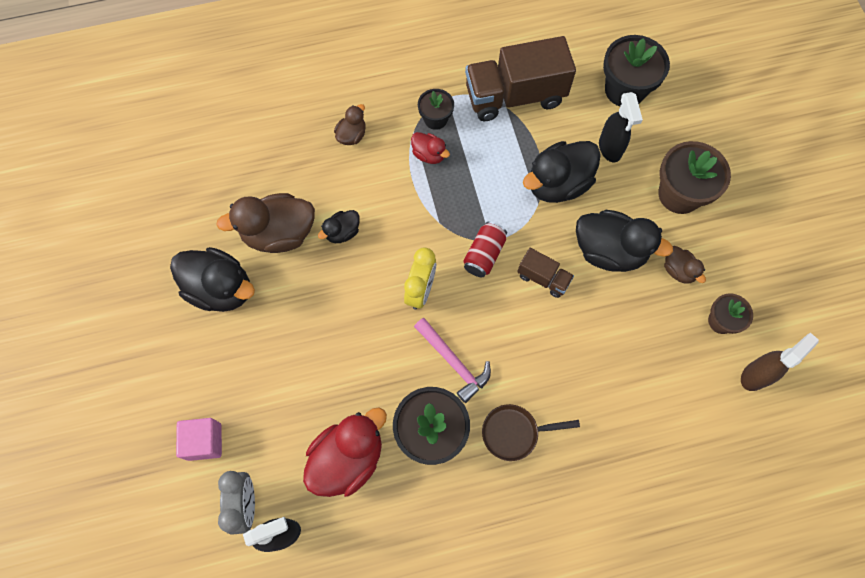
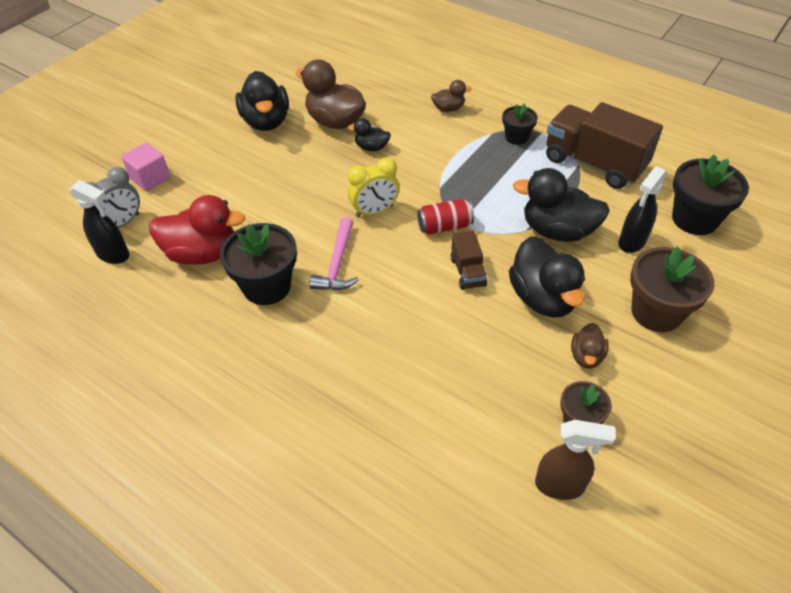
camera: 50 degrees right, 20 degrees down
red duck [411,132,450,164] -> none
brown pan [482,404,580,461] -> none

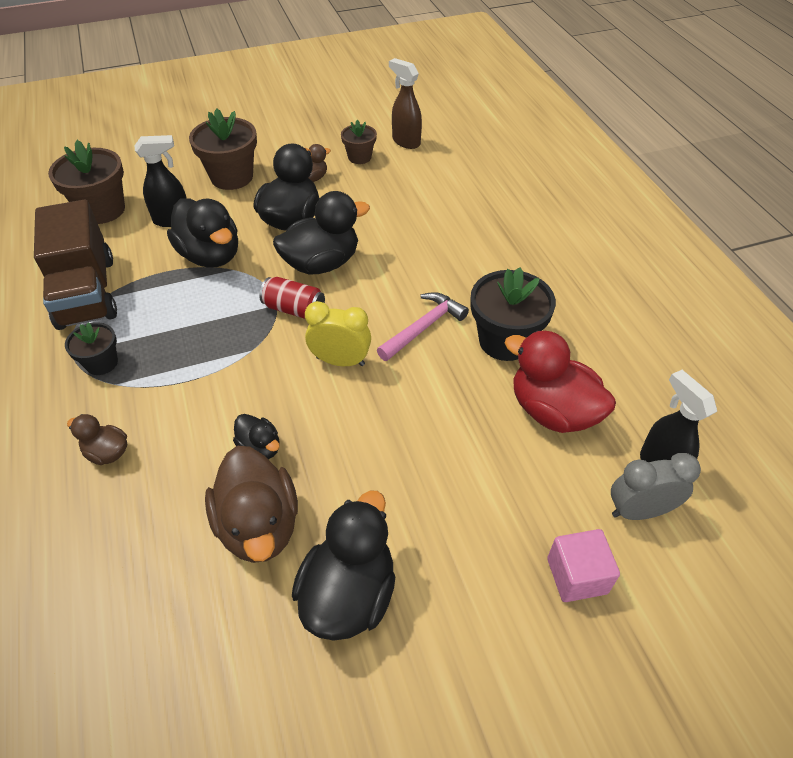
camera: 145 degrees left, 0 degrees up
brown truck [451,231,487,290] -> black duck [273,191,370,275]
black flower pot [672,154,749,235] -> brown flower pot [48,140,125,224]

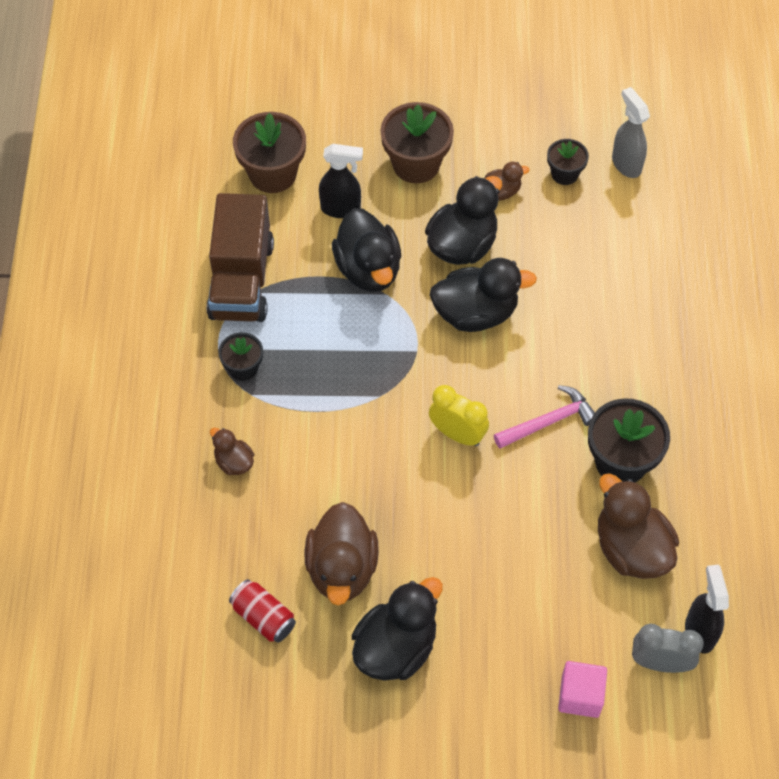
camera: 20 degrees right, 10 degrees up
black duck [233,414,280,459] -> none
red can [259,277,325,319] -> red can moved to [229,579,296,643]
brown flower pot [341,120,377,164] -> black flower pot [547,139,589,185]
brown spray bottle [389,58,422,149] -> grey spray bottle [612,87,650,178]
red duck [505,330,616,433] -> brown duck [598,473,679,579]

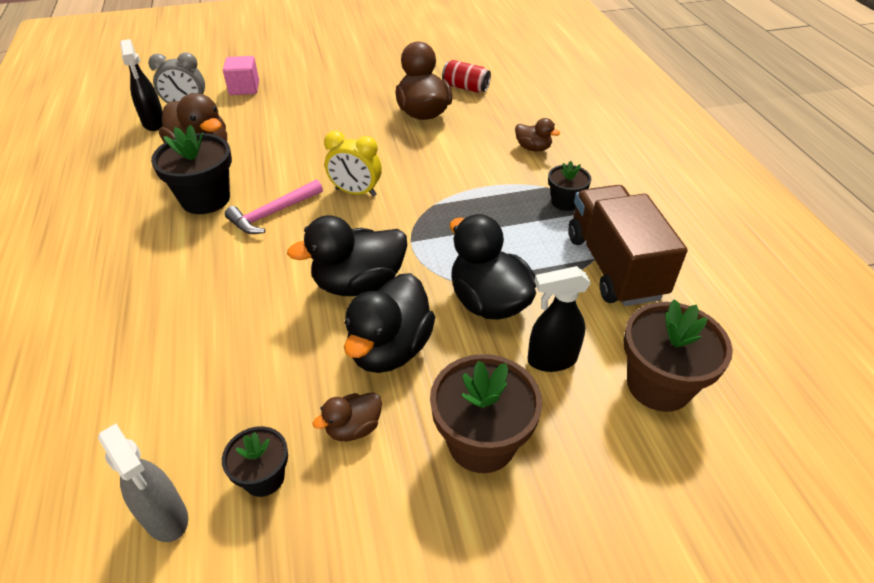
camera: 165 degrees right, 15 degrees down
black duck [352,577,443,681] -> none

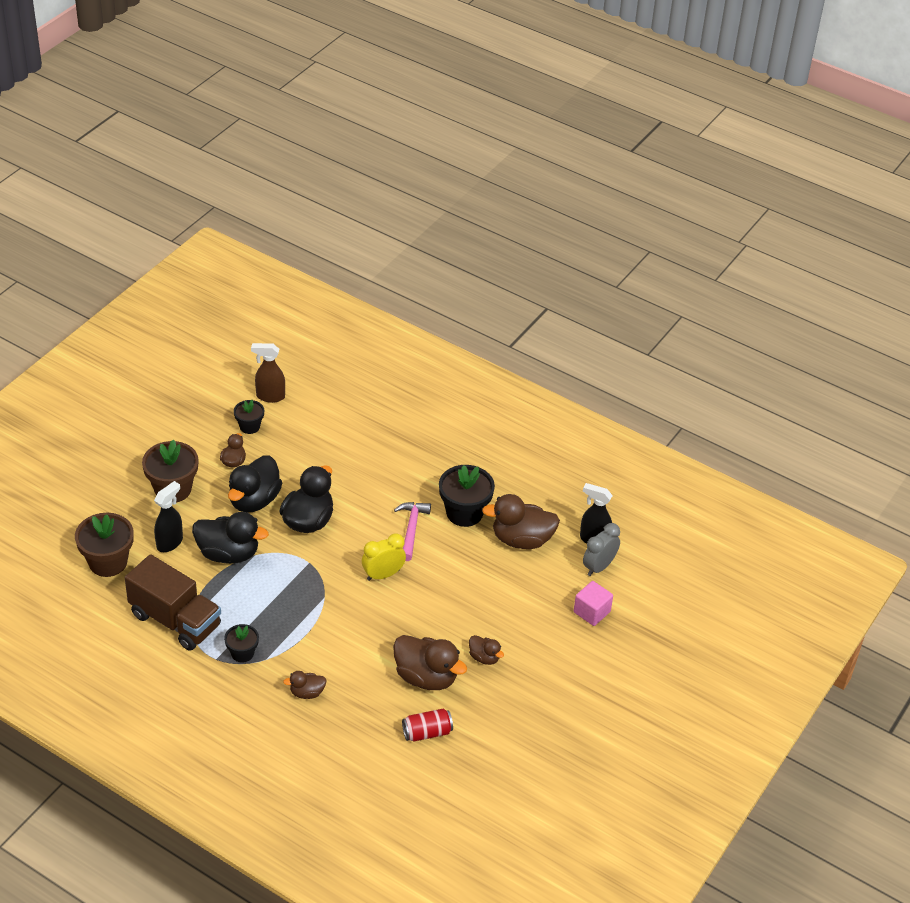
camera: 135 degrees right, 0 degrees up
grey spray bottle [98,423,188,542] -> brown spray bottle [251,343,285,403]
black duck [344,273,435,373] -> black duck turned 135 degrees counterclockwise [228,455,282,513]
none -> brown duck [469,635,504,665]

